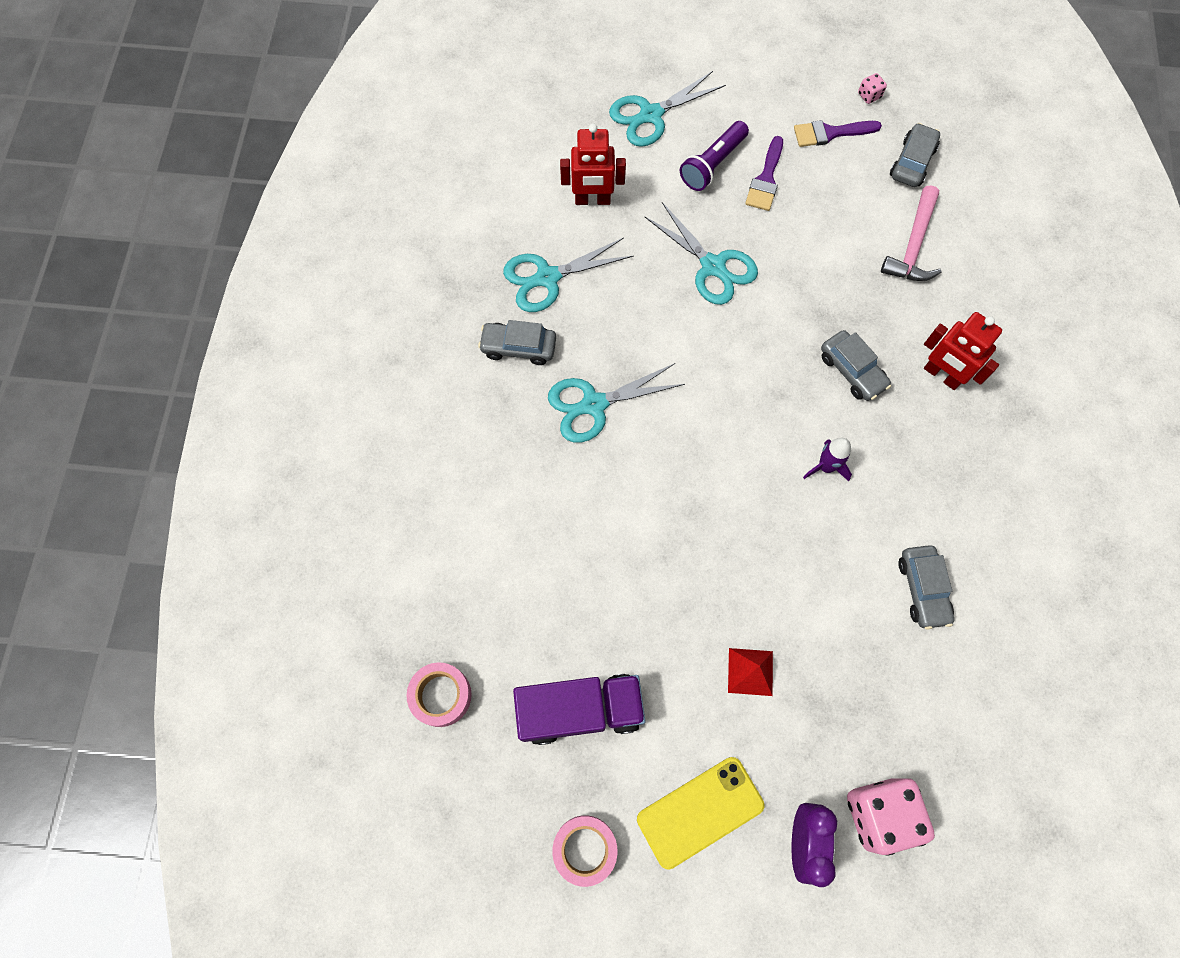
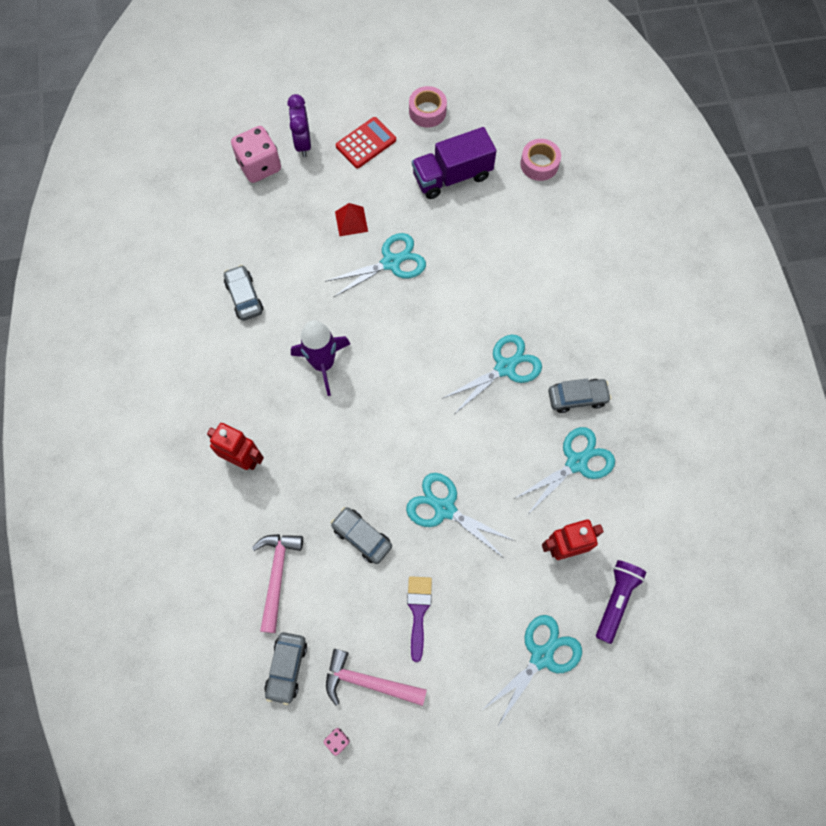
camera: 165 degrees right, 0 degrees up
yellow phone [637,757,764,870] -> red calculator [336,117,396,168]
purple flashlight [680,121,749,191] -> purple flashlight moved to [596,560,647,644]
purple brush [794,120,882,147] -> pink hammer [326,649,427,706]
purple rocket [803,438,852,482] -> purple rocket [291,320,350,396], size x1.75
grey car [821,330,891,401] -> grey car moved to [331,507,392,564]
none -> turquoise scissors [325,233,426,298]

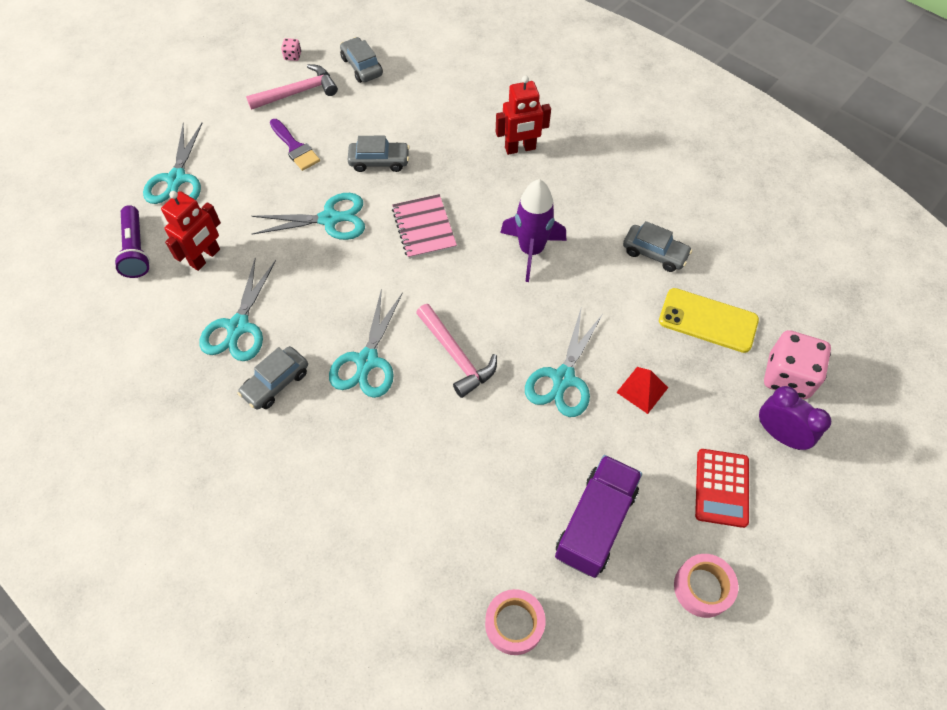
camera: 140 degrees right, 10 degrees down
pink hammer [252,534,303,633] -> pink hammer moved to [416,304,497,398]
none -> pink notebook [392,194,457,259]
none -> yellow phone [659,288,759,353]

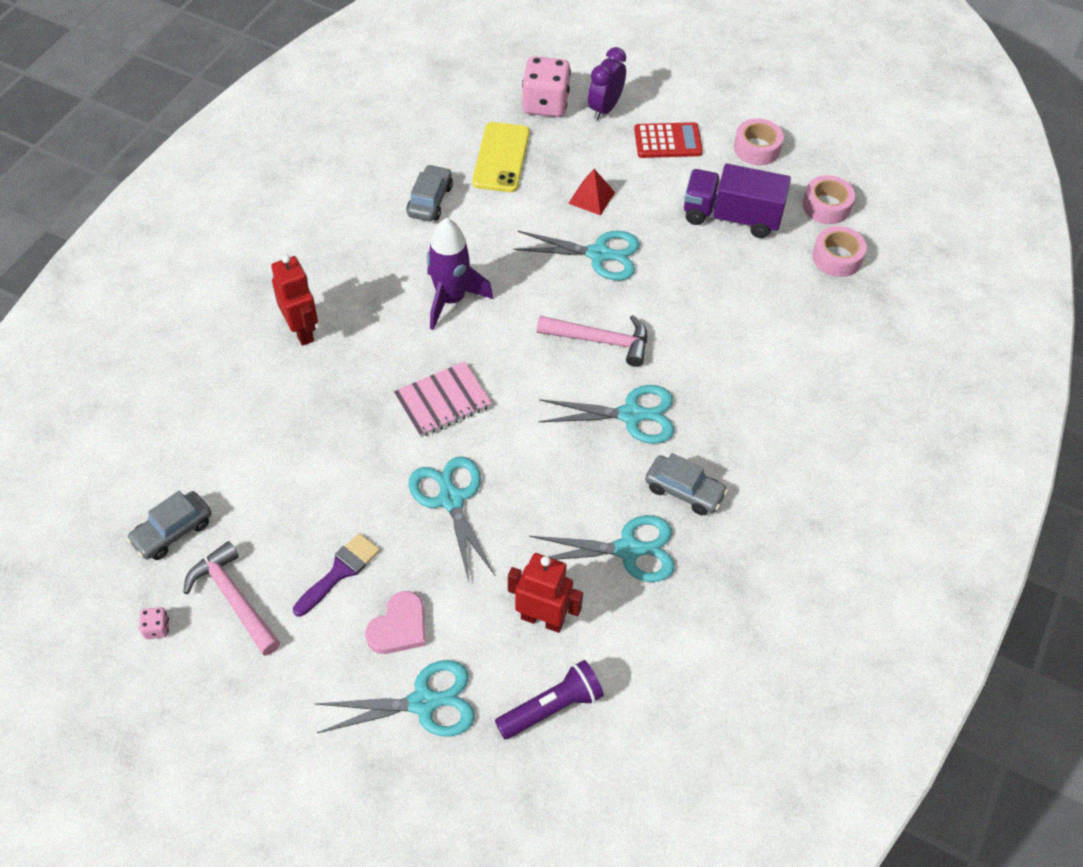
camera: 105 degrees left, 5 degrees down
grey car [348,136,410,172] -> none
pink hammer [416,304,497,398] -> pink hammer turned 60 degrees clockwise [537,315,647,367]
none -> pink heart [365,591,426,654]
none -> pink tape [803,175,855,224]

